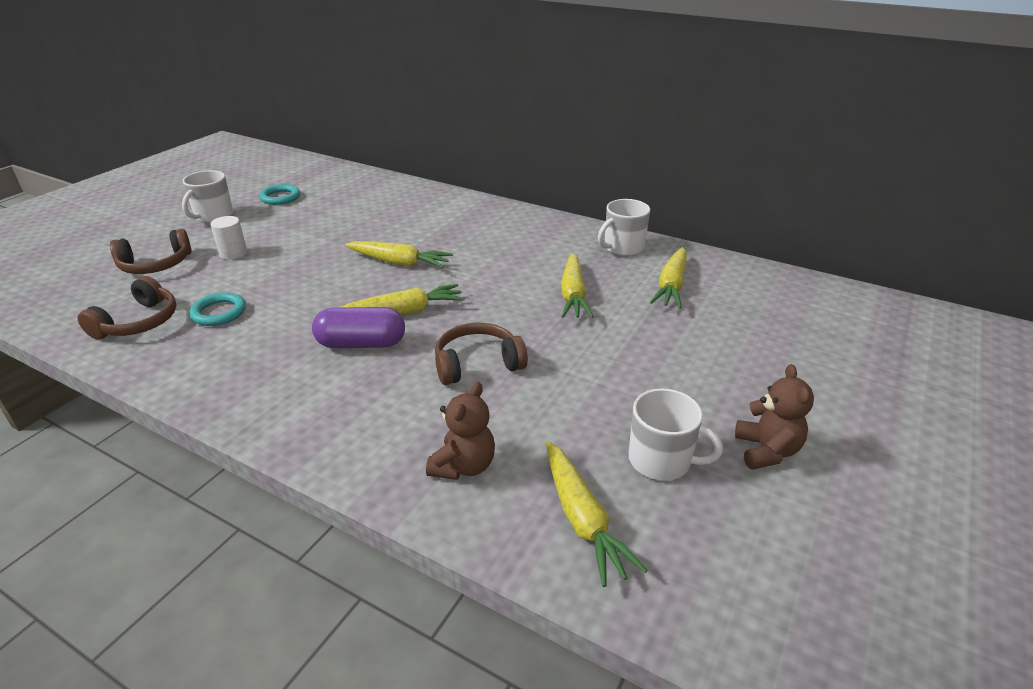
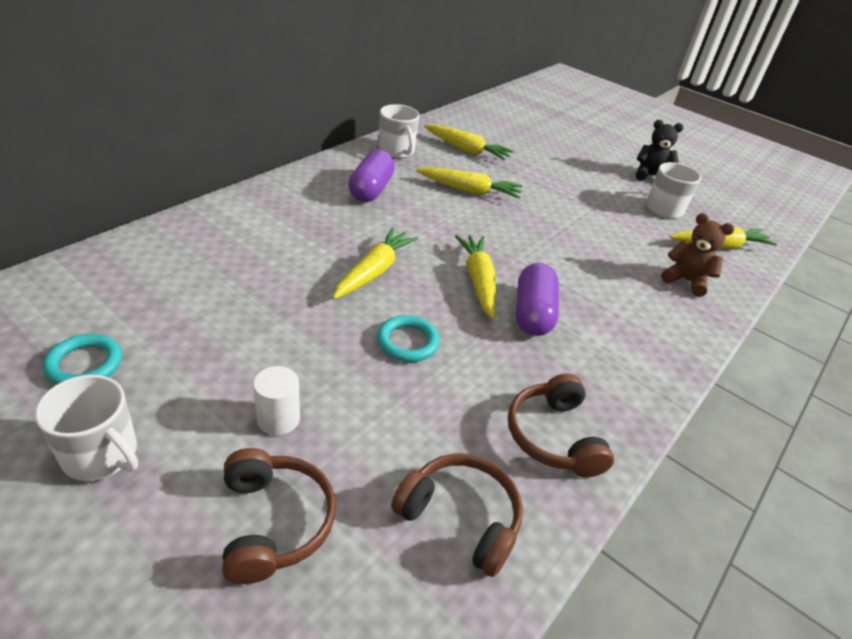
camera: 85 degrees left, 5 degrees up
turquoise ring [189,292,246,326] -> turquoise ring moved to [377,315,439,362]
brown headphones [435,323,528,385] -> brown headphones moved to [508,373,614,477]
brown teddy bear [735,364,814,470] -> black teddy bear [636,120,684,181]
none -> purple capsule [348,150,395,202]

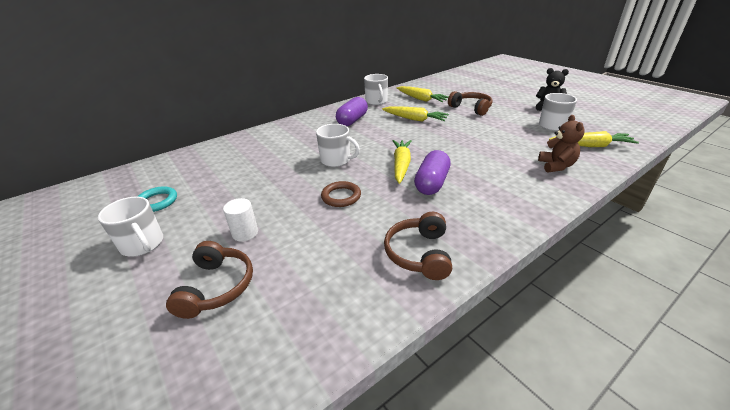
camera: 20 degrees right, 5 degrees down
yellow carrot [333,228,418,299] -> white mug [316,124,360,167]
turquoise ring [377,315,439,362] -> brown ring [321,181,361,207]
brown headphones [391,454,523,577] -> brown headphones moved to [448,91,493,116]
brown teddy bear [661,213,735,297] -> brown teddy bear turned 45 degrees clockwise [538,115,585,173]

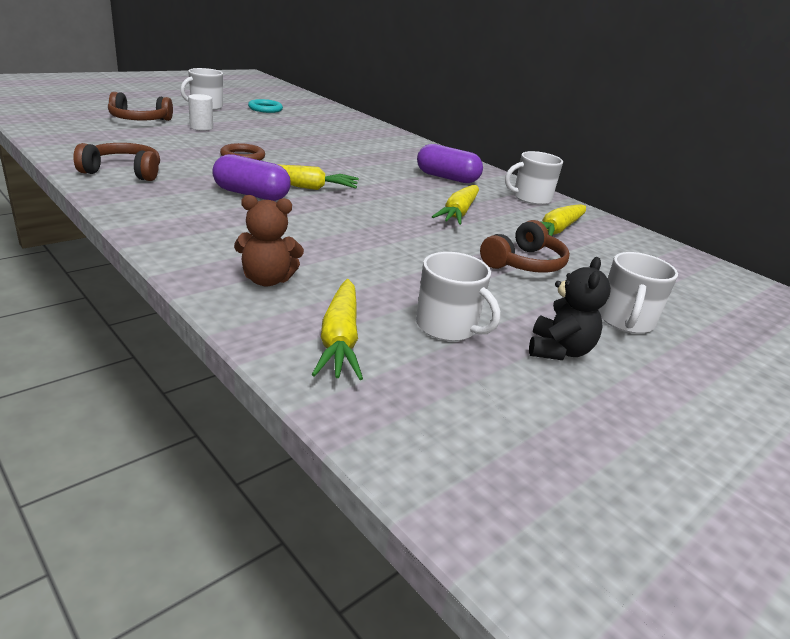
camera: 80 degrees right, 5 degrees down
white mug [316,124,360,167] -> white mug moved to [598,252,678,334]

